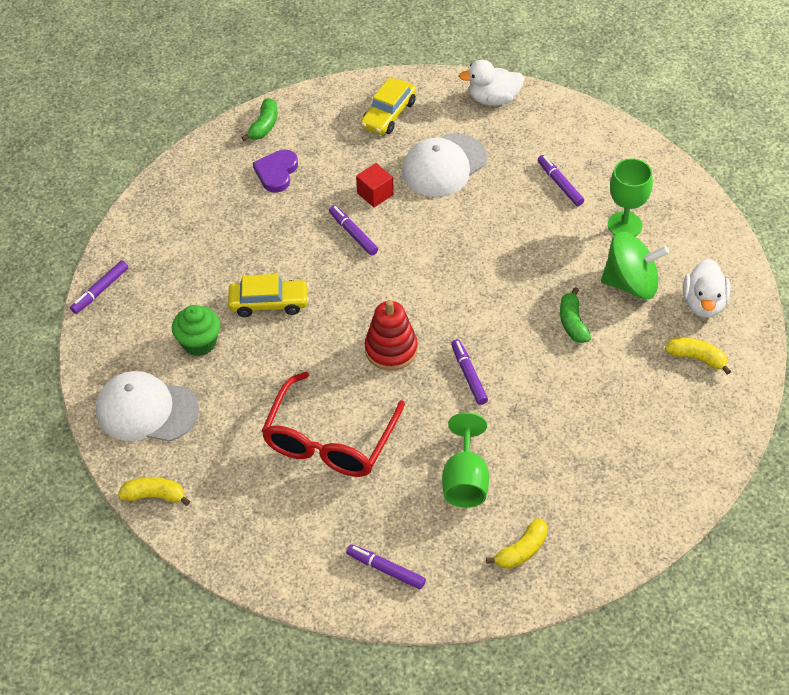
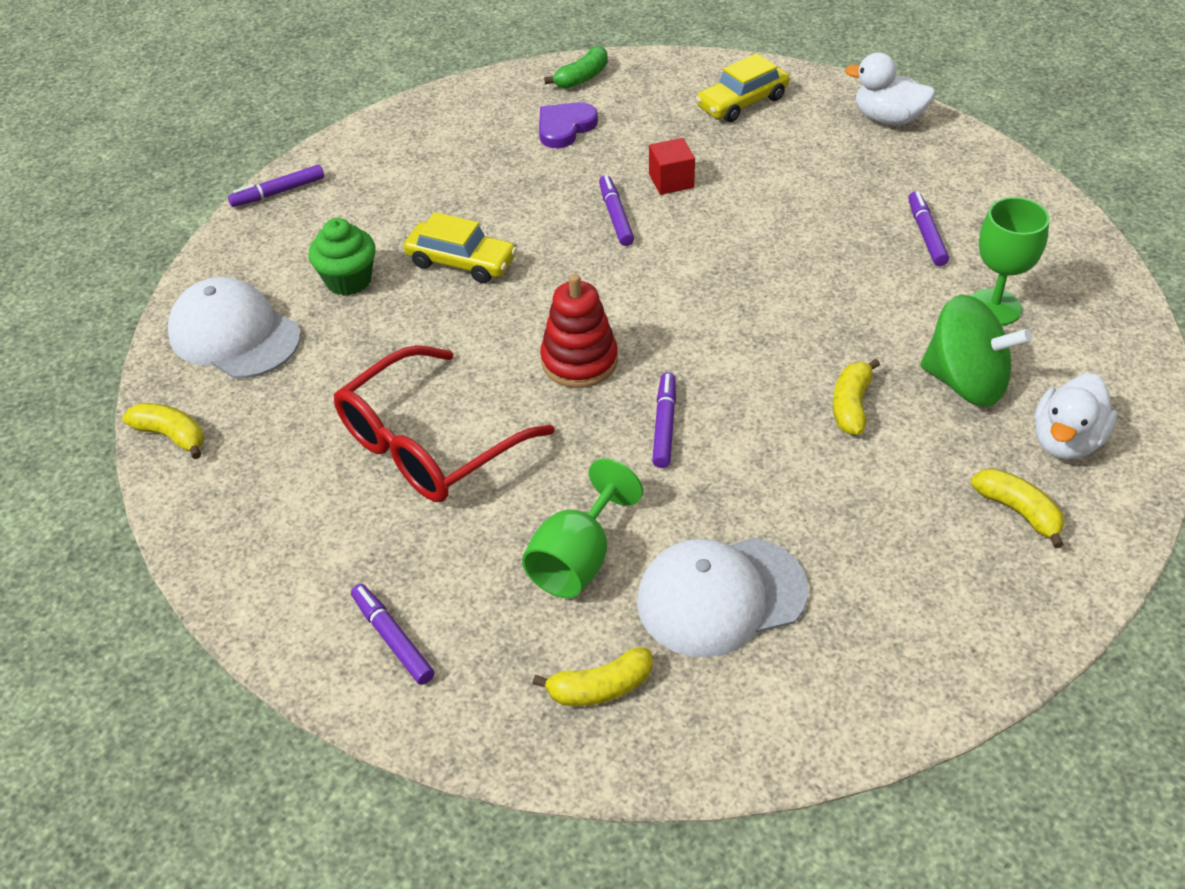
camera: 25 degrees right, 5 degrees down
white cap [402,133,487,197] -> white cap moved to [637,538,808,657]
green banana [560,287,591,343] -> yellow banana [833,358,880,435]

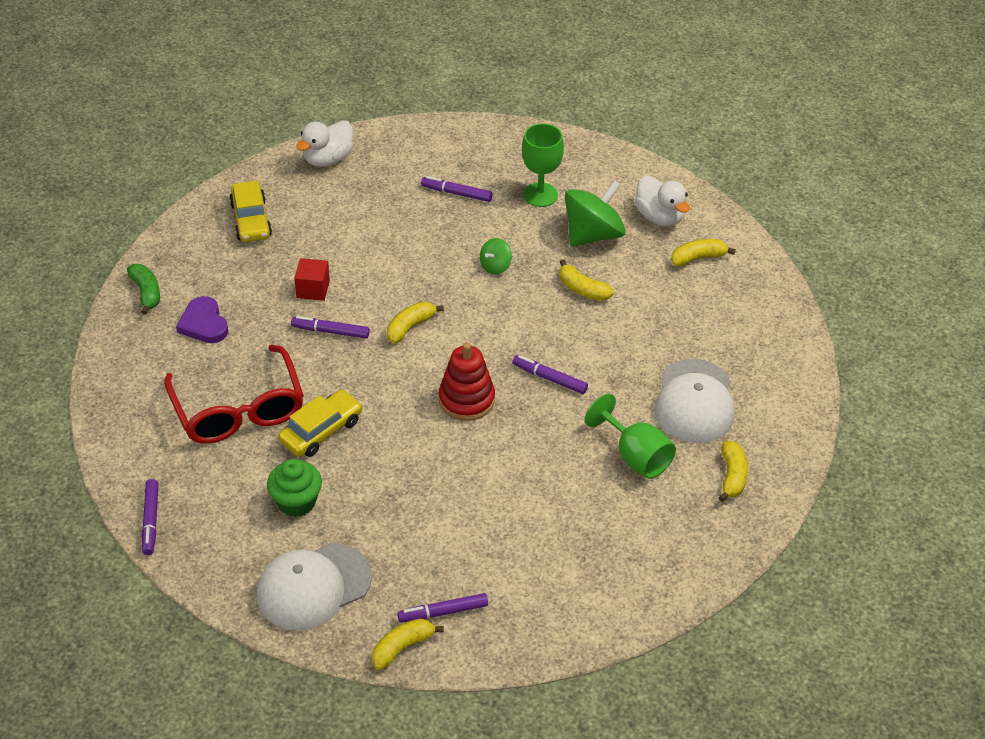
camera: 70 degrees left, 0 degrees up
red glasses [334,345,555,502] -> red glasses moved to [164,345,304,443]
purple marker [351,584,434,685] -> purple marker moved to [397,593,488,623]
none -> yellow banana [387,301,444,343]
none -> green spinning top [480,238,512,275]

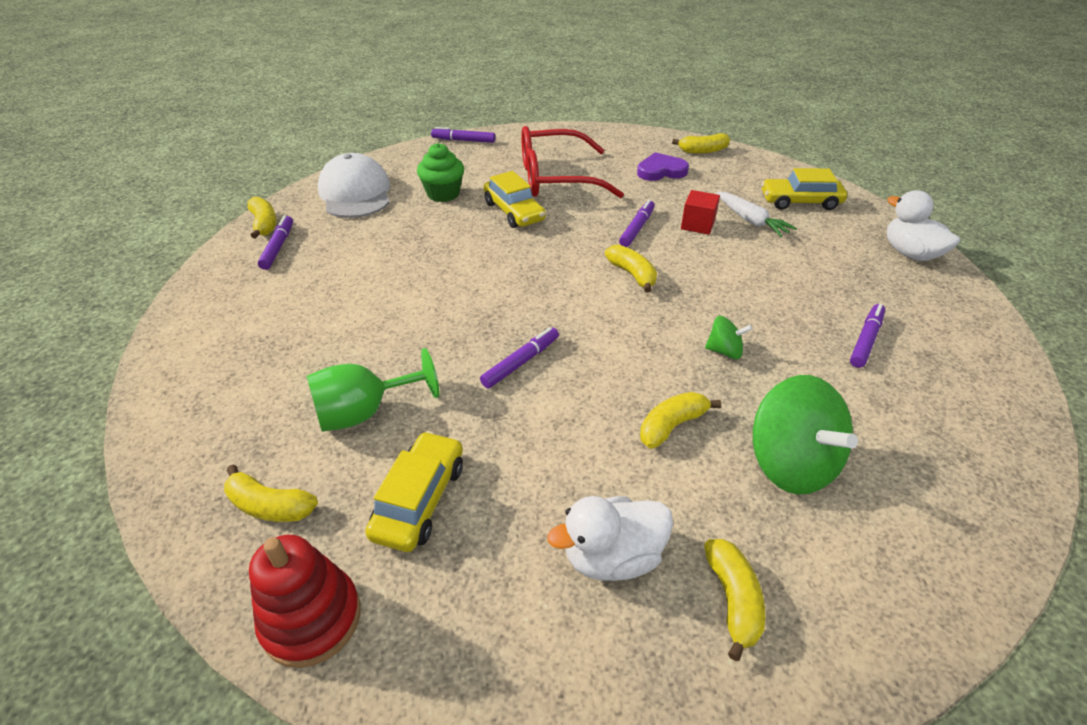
camera: 105 degrees right, 5 degrees down
green banana [127,264,160,315] -> yellow banana [672,133,730,154]
red stacking toy [439,343,495,421] -> red stacking toy moved to [249,535,361,668]
green spinning top [480,238,512,275] -> green spinning top turned 135 degrees clockwise [705,316,752,359]
green goblet [522,123,564,207] -> none
white duck [635,176,690,226] -> white duck moved to [548,496,673,581]
white cap [654,359,735,443] -> yellow car [365,431,463,552]
none -> white carrot [716,191,797,237]

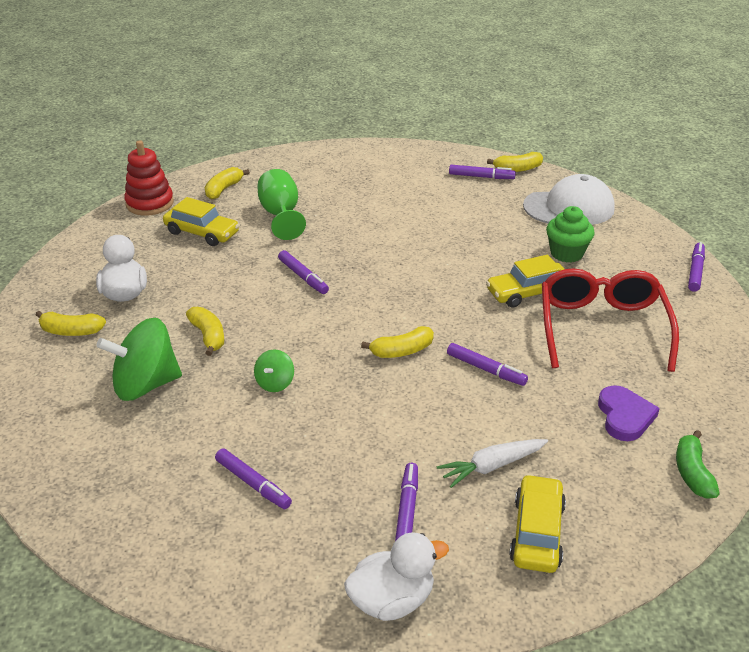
camera: 100 degrees right, 5 degrees down
yellow banana [672,133,730,154] -> green banana [676,430,720,499]
red cube [681,190,720,235] -> none
none -> purple marker [395,463,418,541]

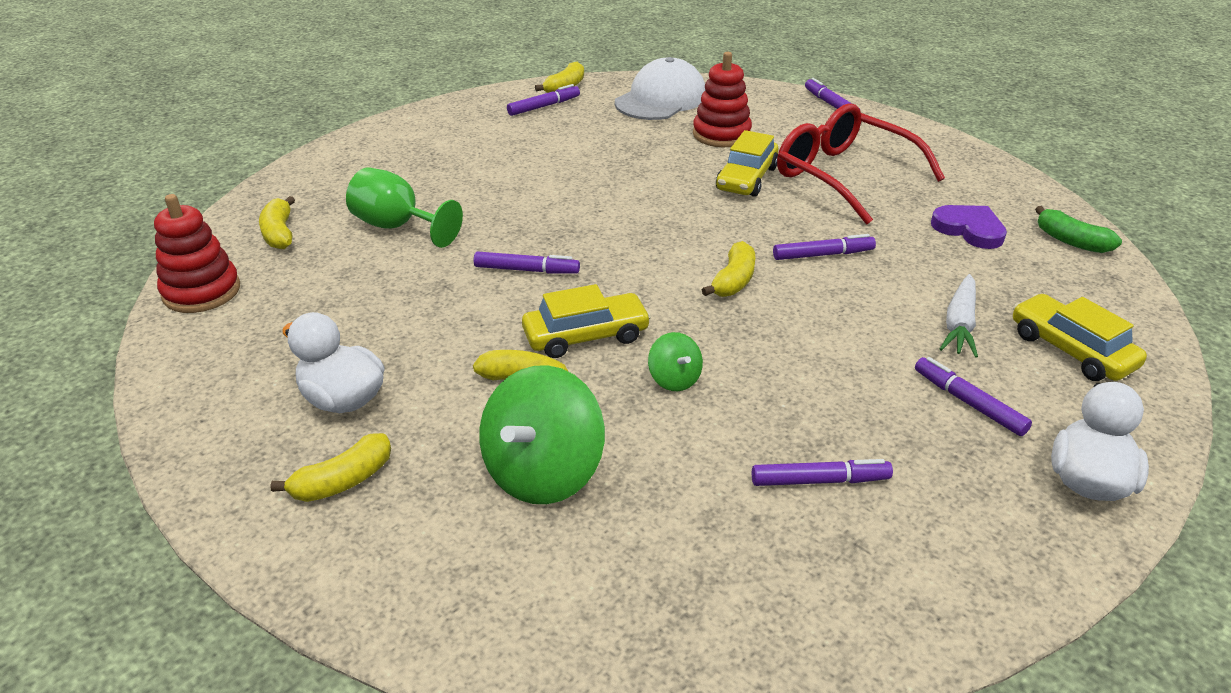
camera: 45 degrees left, 0 degrees up
yellow car [163,197,240,246] -> yellow car moved to [522,284,651,358]
green cupcake [546,206,595,263] -> red stacking toy [693,52,752,147]

